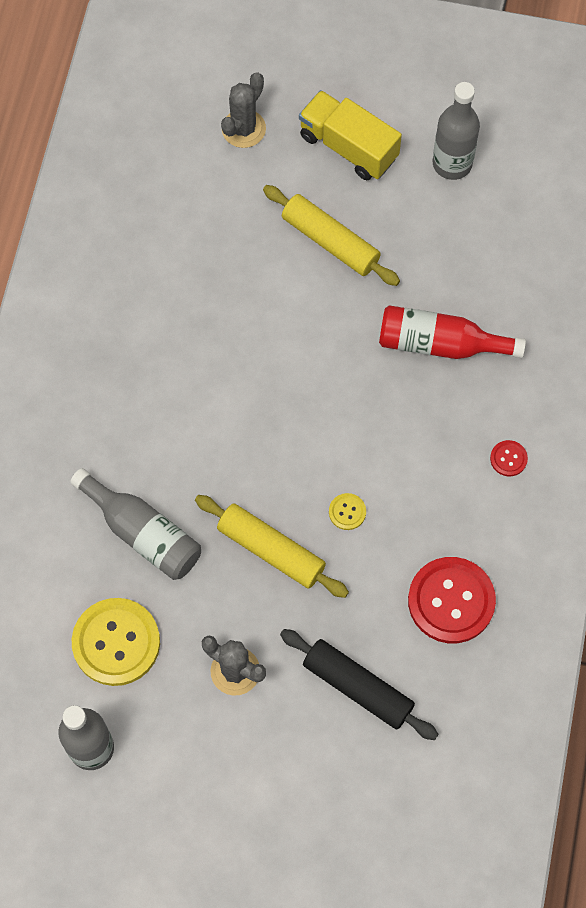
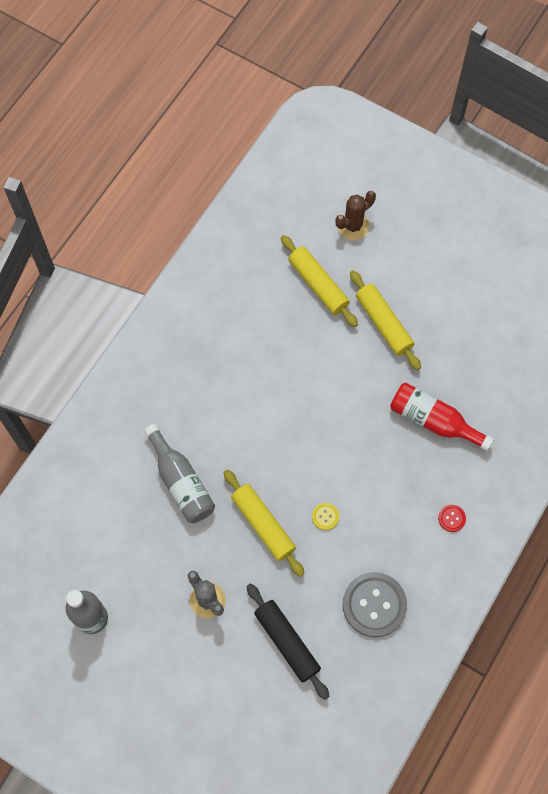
camera: 20 degrees right, 0 degrees up
yellow button [72,598,160,686] -> none
grey cactus [221,72,266,148] -> brown cactus [336,191,376,240]
yellow truck [299,90,402,180] -> none
red button [408,557,496,643] -> grey button [343,572,407,637]
grey bottle [433,82,480,180] -> none
none -> yellow rolling pin [281,235,358,327]

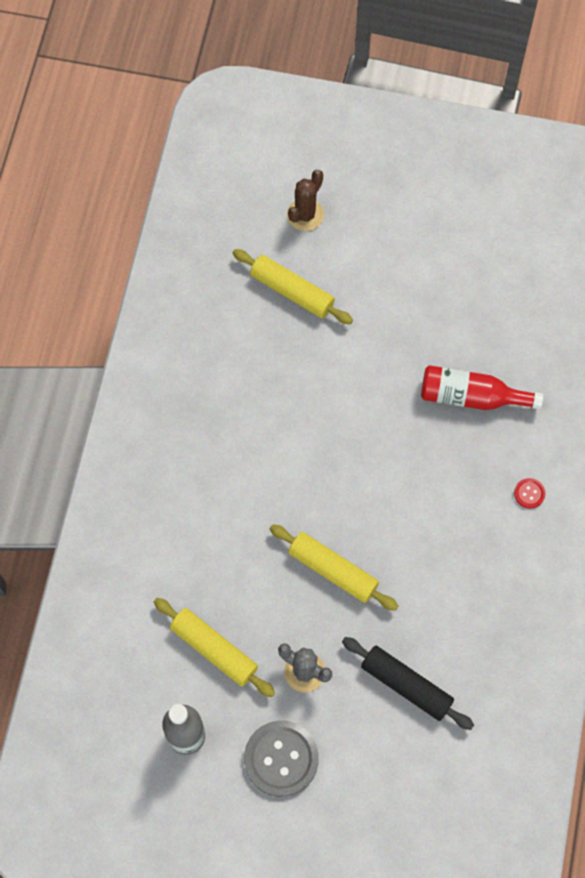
camera: 20 degrees left, 0 degrees up
grey bottle [144,424,215,523] -> none
yellow button [312,503,339,530] -> none
grey button [343,572,407,637] -> grey button moved to [244,721,319,797]
yellow rolling pin [350,270,421,370] -> yellow rolling pin moved to [154,598,275,697]

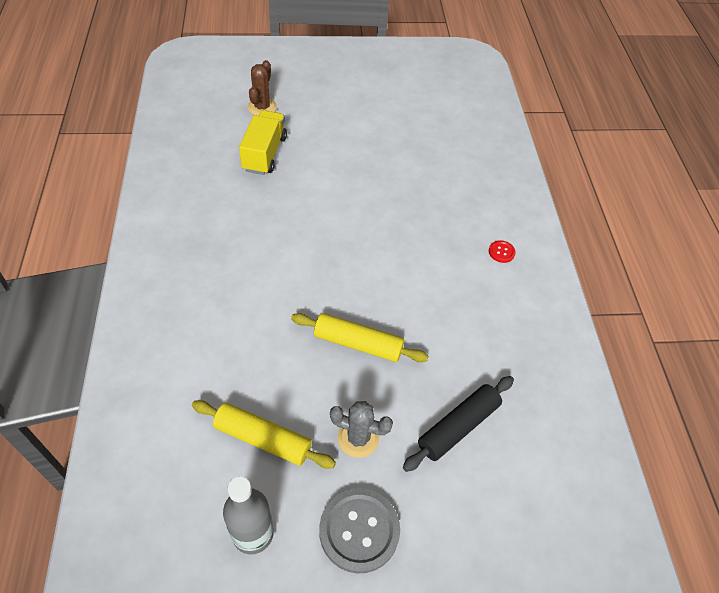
camera: 20 degrees left, 15 degrees down
yellow rolling pin [233,249,353,324] -> yellow truck [239,110,287,175]
black rolling pin [342,637,474,730] -> black rolling pin turned 60 degrees counterclockwise [403,376,514,472]
red bottle [421,365,543,410] -> none

